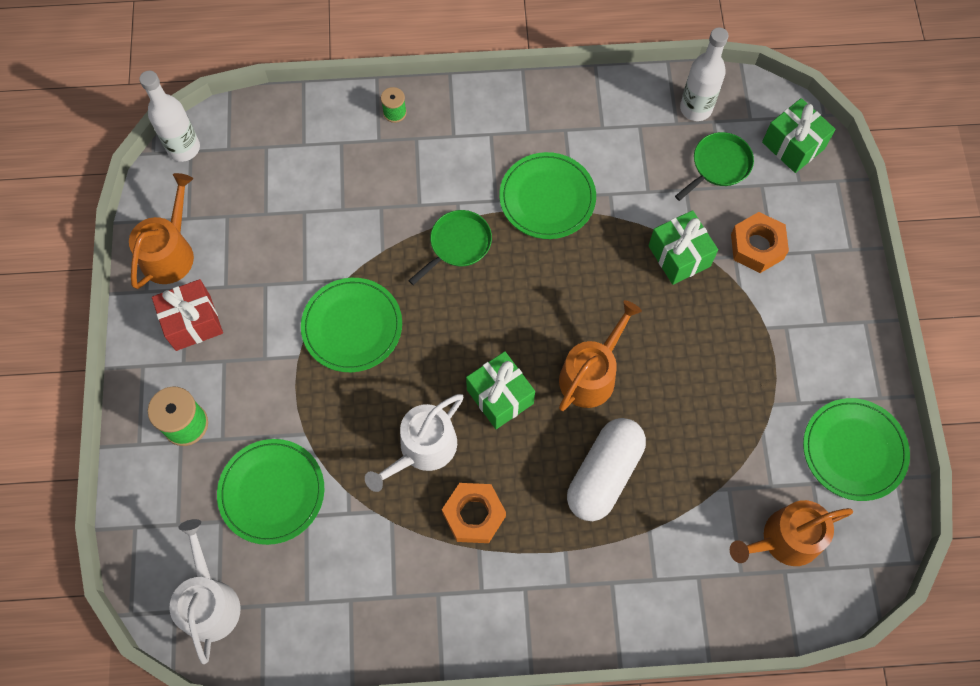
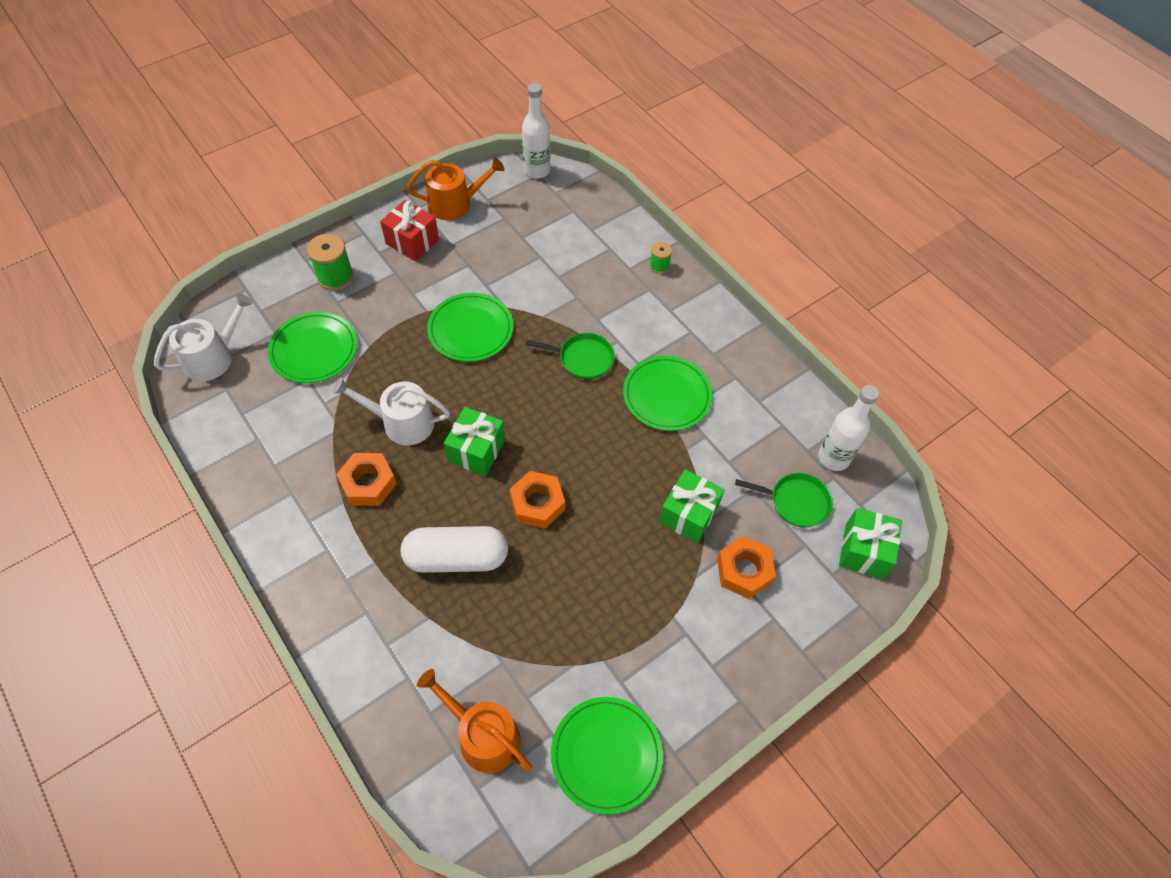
camera: 55 degrees right, 10 degrees down
orange watering can [559,300,642,411] -> orange nut [510,471,565,529]

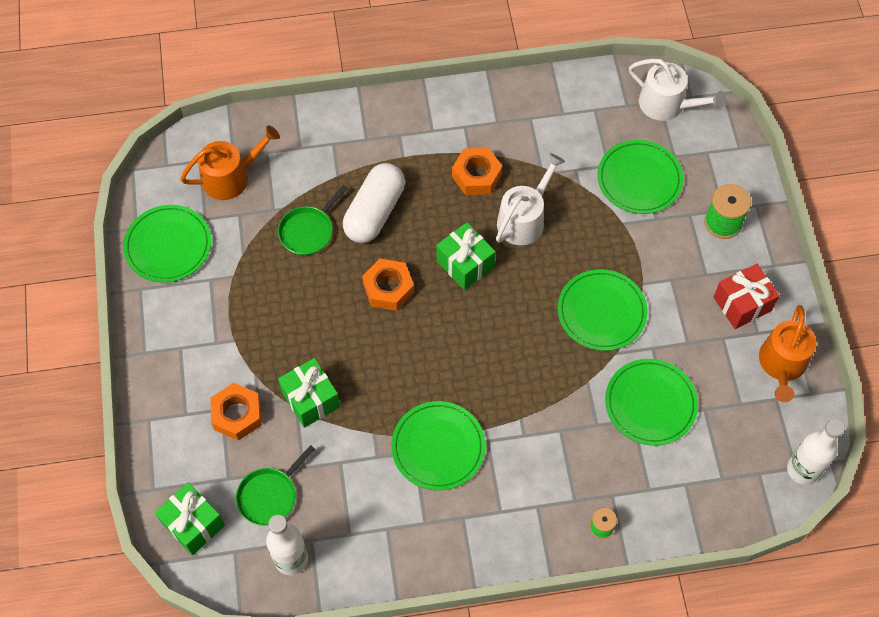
camera: 120 degrees right, 5 degrees up
white watering can [154,293,253,381] -> white watering can turned 45 degrees counterclockwise [629,59,726,121]
green pan [526,333,615,379] -> green pan moved to [278,185,348,255]
none -> green plate [605,359,698,446]

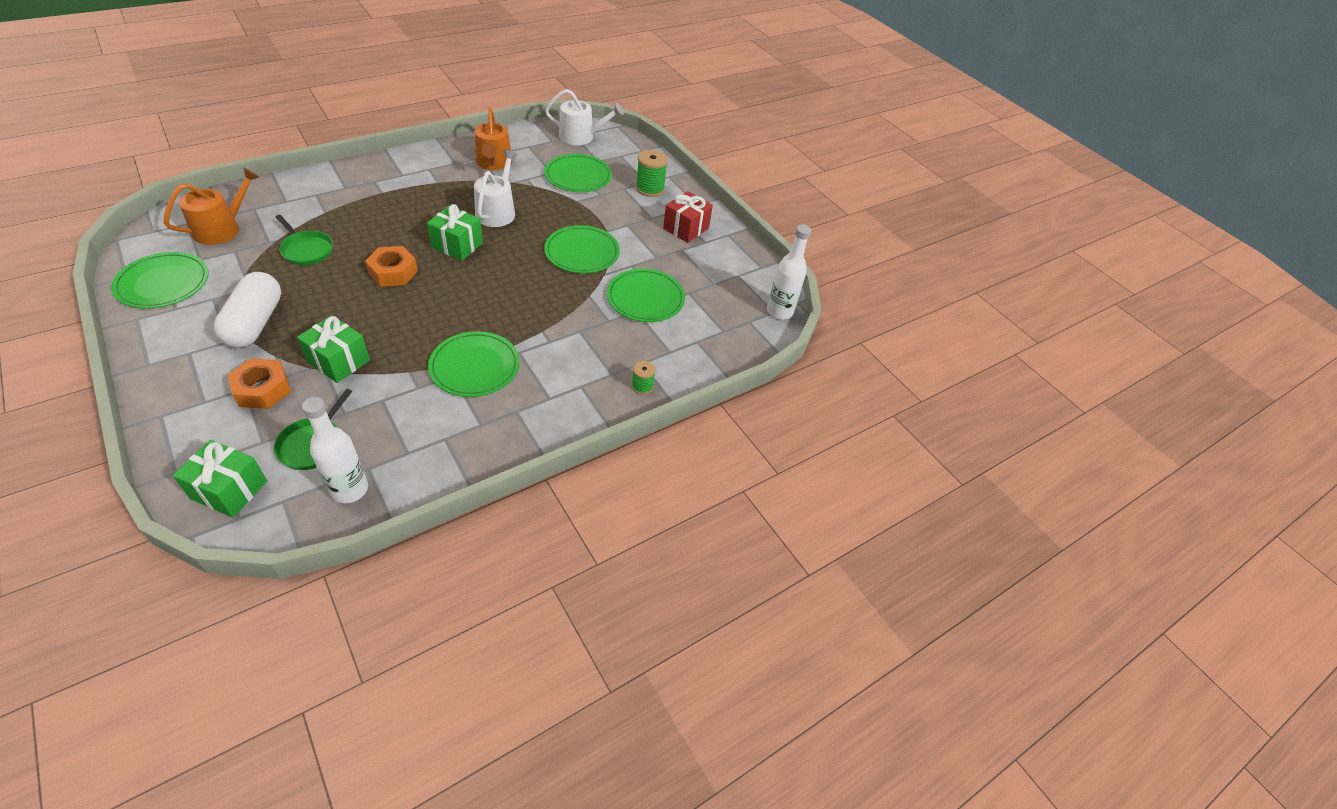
camera: 30 degrees left, 15 degrees down
green pan [278,185,348,255] -> green pan turned 60 degrees counterclockwise [276,215,333,265]
white capsule [343,163,405,243] -> white capsule moved to [214,272,281,348]
orange nut [452,148,502,195] -> none
orange watering can [759,305,816,402] -> orange watering can moved to [475,108,513,170]

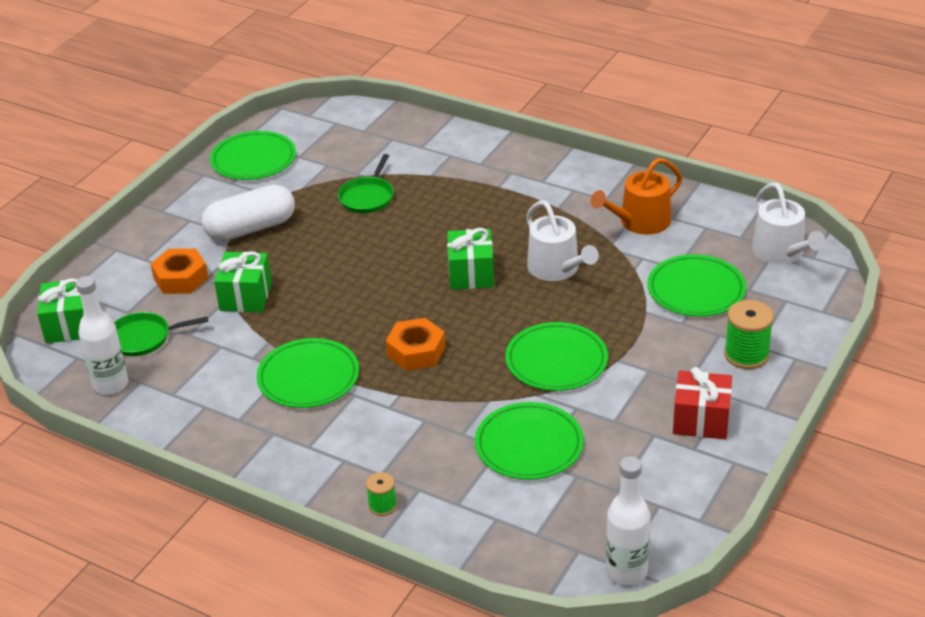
camera: 70 degrees right, 10 degrees down
orange watering can [164,168,259,245] -> none
orange nut [365,246,418,287] -> orange nut moved to [386,318,446,371]
white watering can [474,150,517,227] -> white watering can turned 75 degrees clockwise [526,200,599,281]

